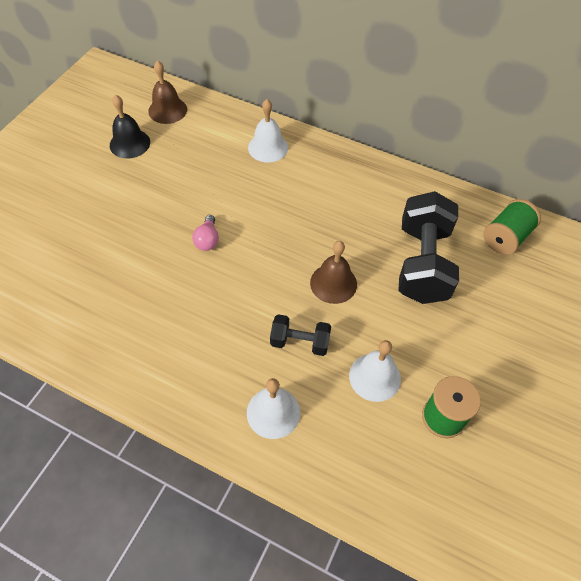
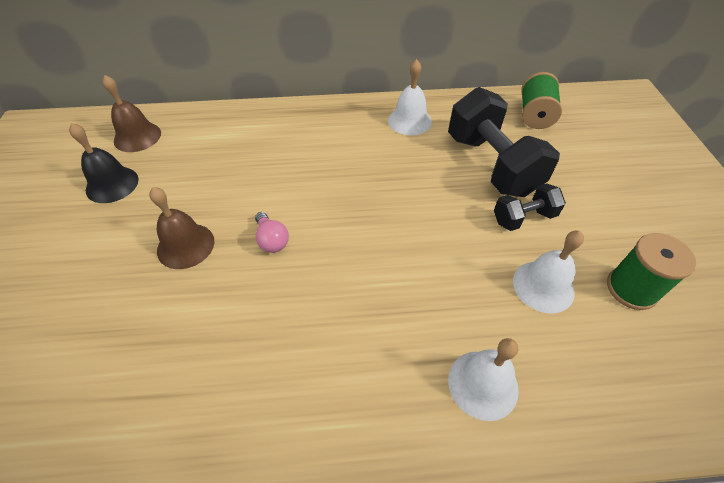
camera: 30 degrees left, 5 degrees down
white bell [248,99,288,162] -> white bell moved to [388,59,432,135]
black dumbbell [270,314,331,356] -> black dumbbell moved to [494,183,566,231]
brown bell [310,241,357,304] -> brown bell moved to [149,187,214,269]

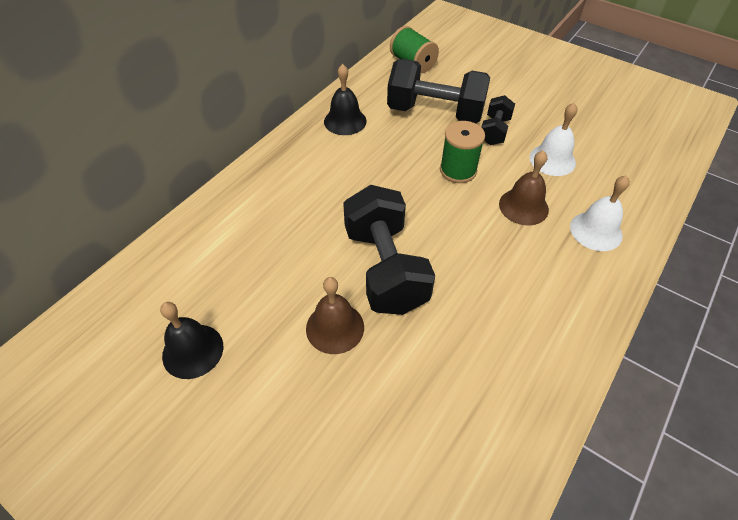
camera: 50 degrees left, 0 degrees up
brown bell [102,75,161,152] -> brown bell moved to [499,150,549,225]
pink light bulb [255,212,289,253] -> black dumbbell [343,185,435,315]
white bell [388,59,432,135] -> black bell [324,64,367,135]
green spool [607,233,696,310] -> green spool moved to [440,121,485,183]

